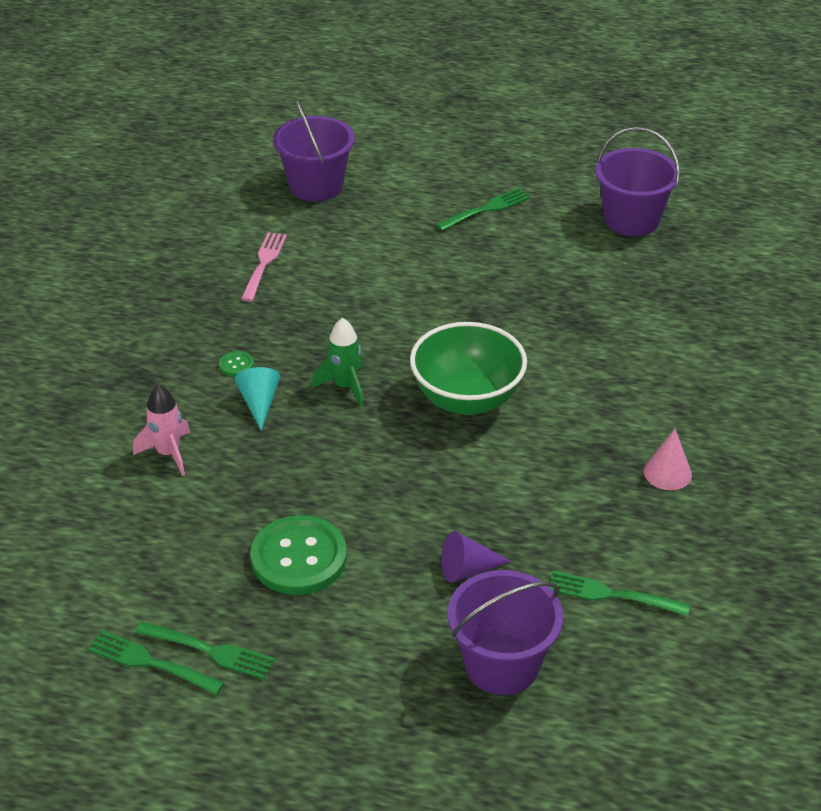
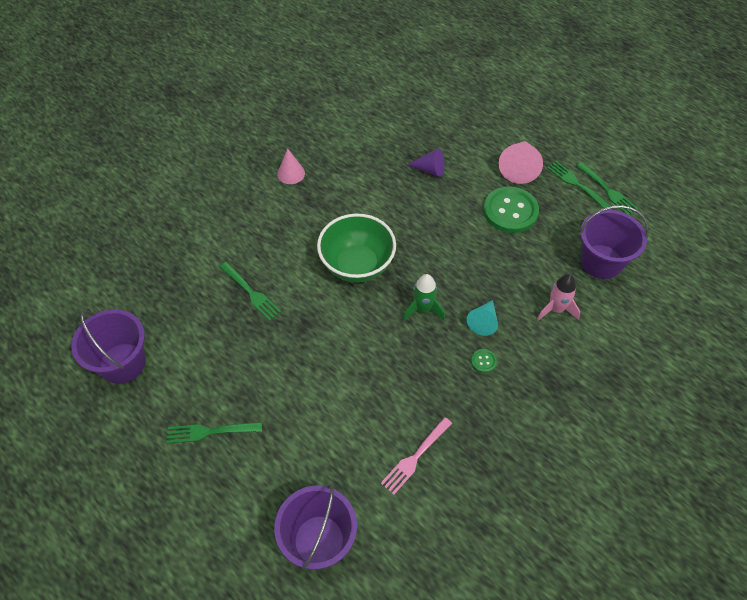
camera: 150 degrees left, 15 degrees up
purple bucket [448,570,563,695] -> purple bucket moved to [579,205,649,279]
green fork [549,571,690,616] -> green fork moved to [220,262,281,321]
none -> pink cone [499,141,543,184]

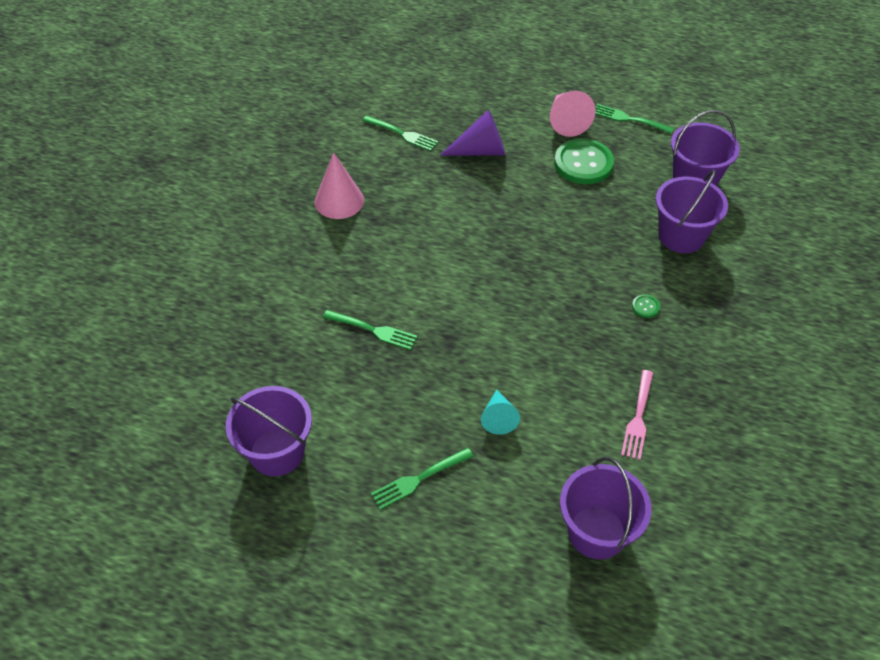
camera: 25 degrees left, 5 degrees down
pink cone [277,148,305,184] -> pink cone [315,152,364,219], size x1.54
green bowl [317,214,396,283] -> none
green rocket [403,274,445,321] -> none
purple cone [407,149,444,177] -> purple cone [440,110,506,156], size x1.54
turquoise cone [467,300,498,336] -> turquoise cone moved to [481,389,520,435]
pink rocket [537,274,580,321] -> purple bucket [656,170,728,253]
green fork [576,162,638,215] -> green fork moved to [362,115,438,151]

